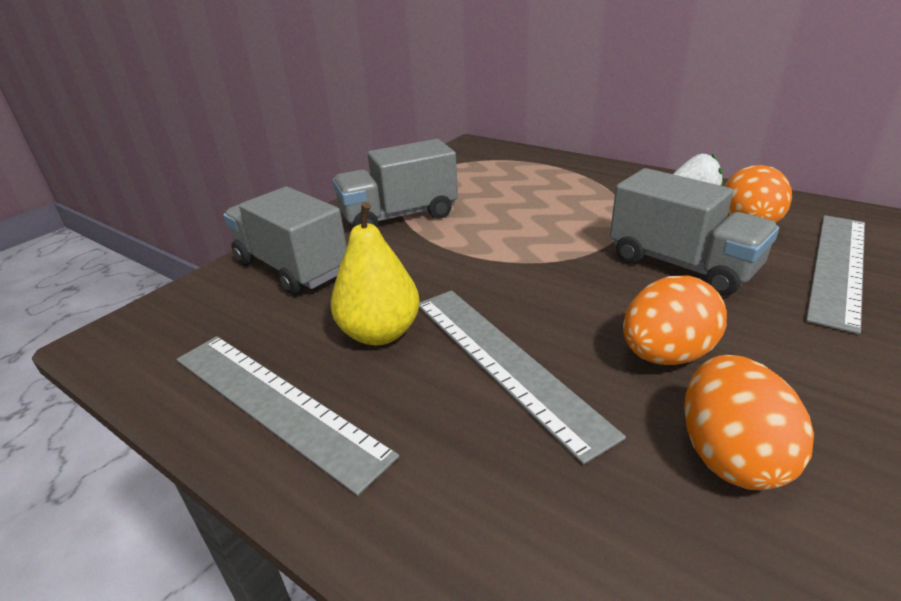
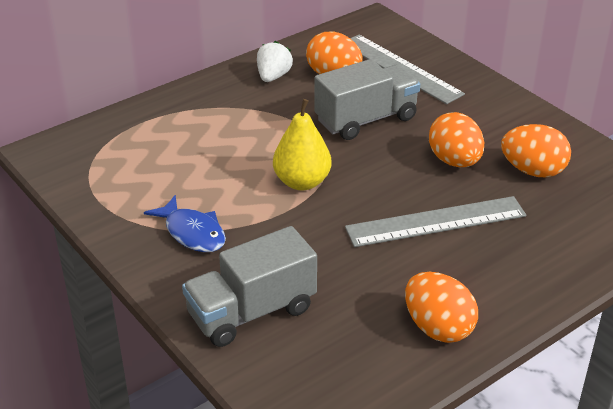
camera: 75 degrees left, 5 degrees up
grey ruler [177,336,399,496] -> orange egg [405,272,478,343]
yellow pear [331,202,420,346] -> yellow pear moved to [273,99,331,190]
grey truck [333,139,458,227] -> blue fish [144,195,226,252]

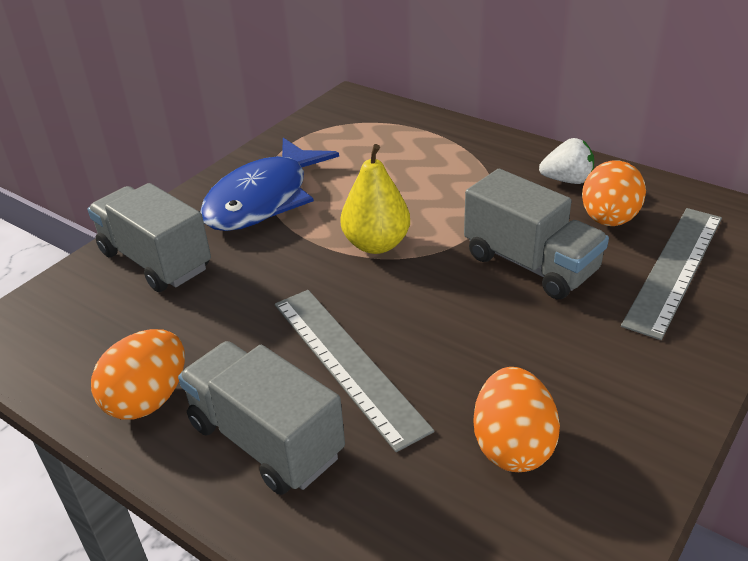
camera: 75 degrees right, 0 degrees up
blue fish [144,195,226,252] -> blue fish [200,138,339,231], size x1.72
orange egg [429,112,484,167] -> none
none -> grey truck [178,341,345,495]

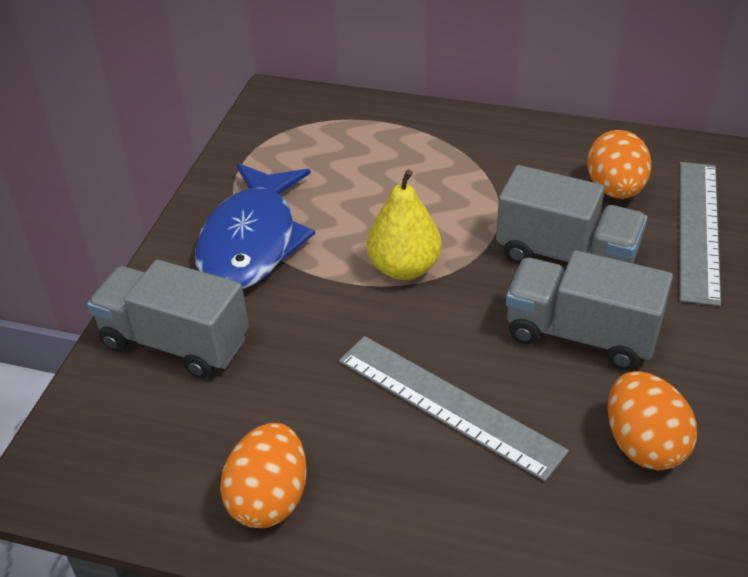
camera: 20 degrees left, 5 degrees up
grey truck [178,341,345,495] -> grey truck moved to [506,250,673,370]
white strawberry [539,138,594,184] -> none

